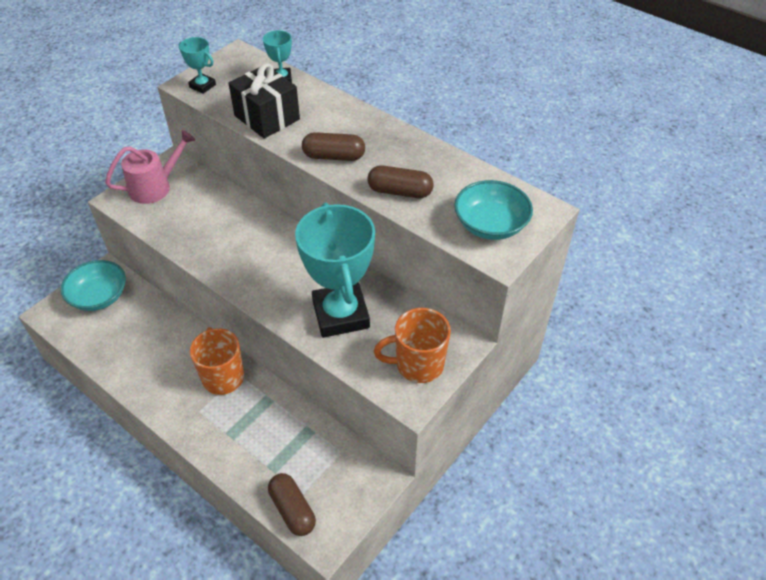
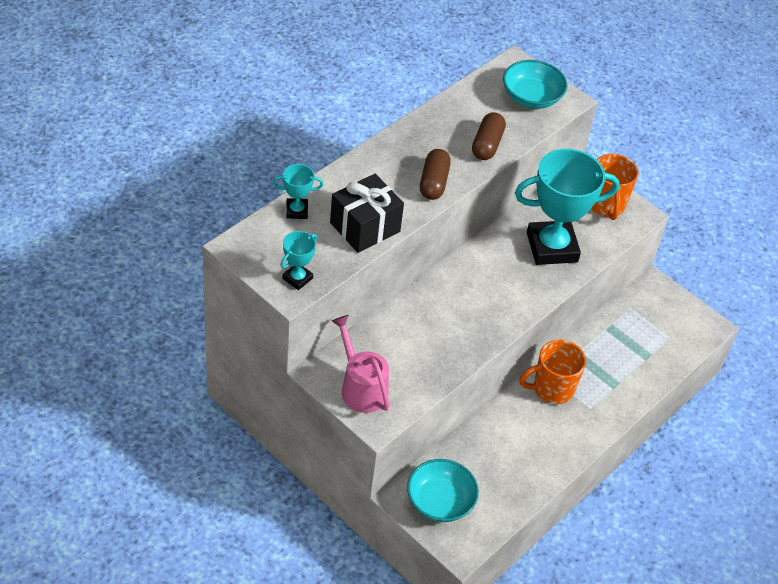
camera: 90 degrees left, 0 degrees up
brown capsule [268,473,316,536] -> none

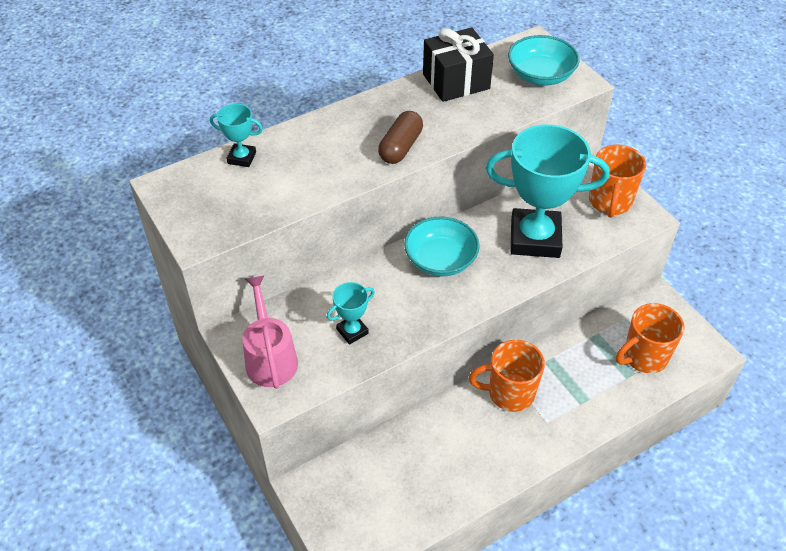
camera: 20 degrees right, 0 degrees up
turquoise trophy [281,231,317,290] -> turquoise trophy moved to [327,282,375,345]
black gift [330,174,404,253] -> black gift moved to [423,27,494,102]
turquoise bowl [407,459,479,522] -> turquoise bowl moved to [404,217,480,277]
brown capsule [472,112,506,160] -> none
none -> orange mug [616,303,685,373]

